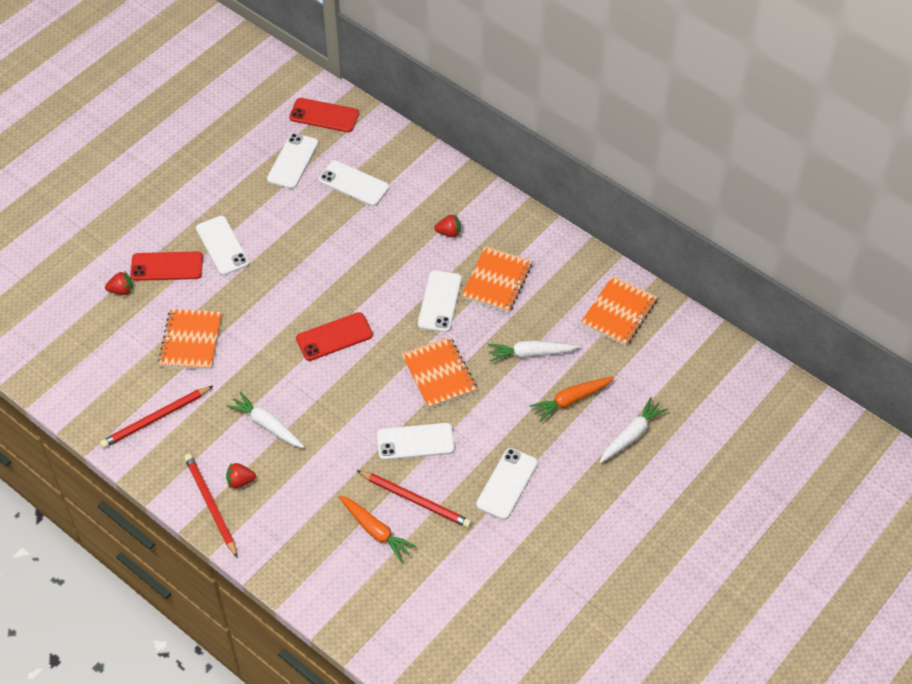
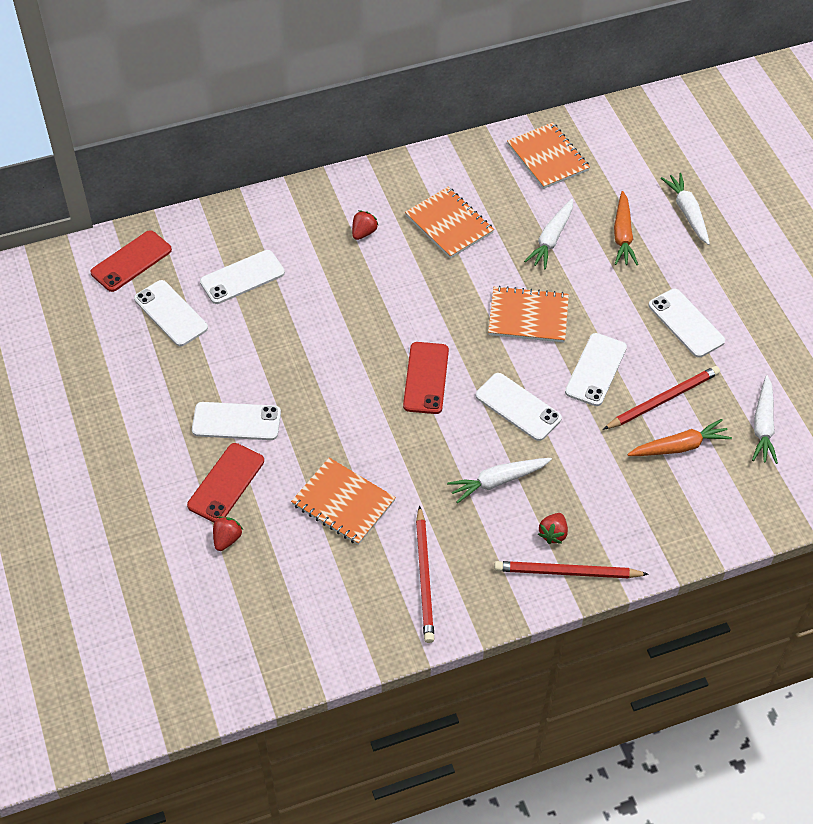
camera: 60 degrees left, 0 degrees up
white phone [418,270,462,333] -> white phone moved to [476,373,562,441]
none -> white carrot [752,375,778,464]

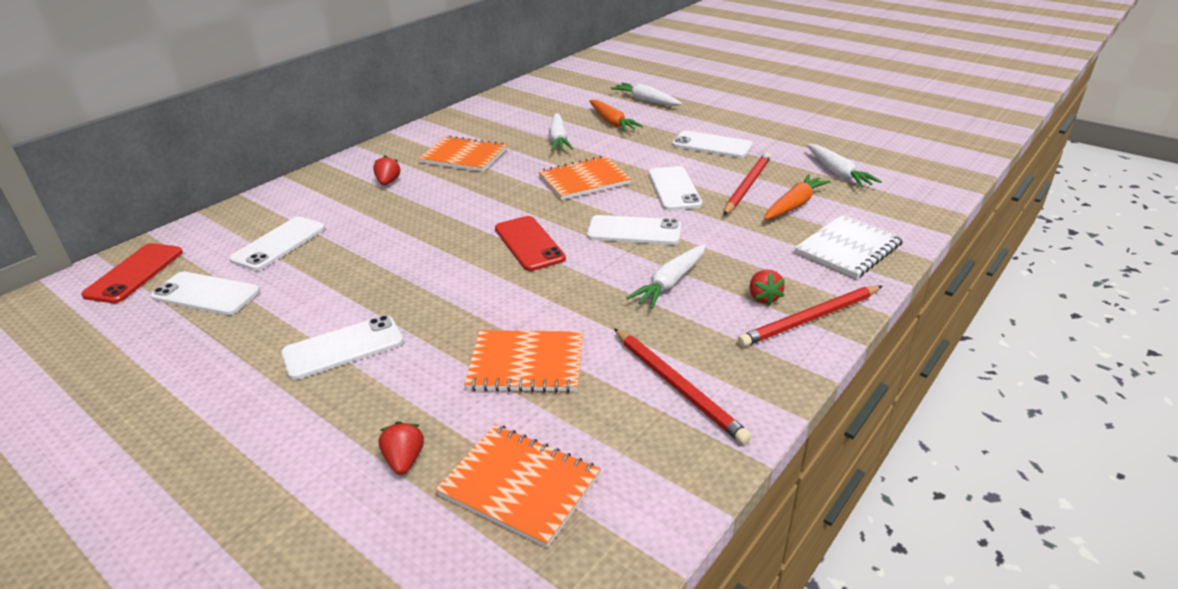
camera: 30 degrees left, 20 degrees down
red phone [187,443,264,522] -> none
orange notebook [507,122,590,189] -> orange notebook moved to [436,425,601,548]
none -> white notebook [795,214,904,279]

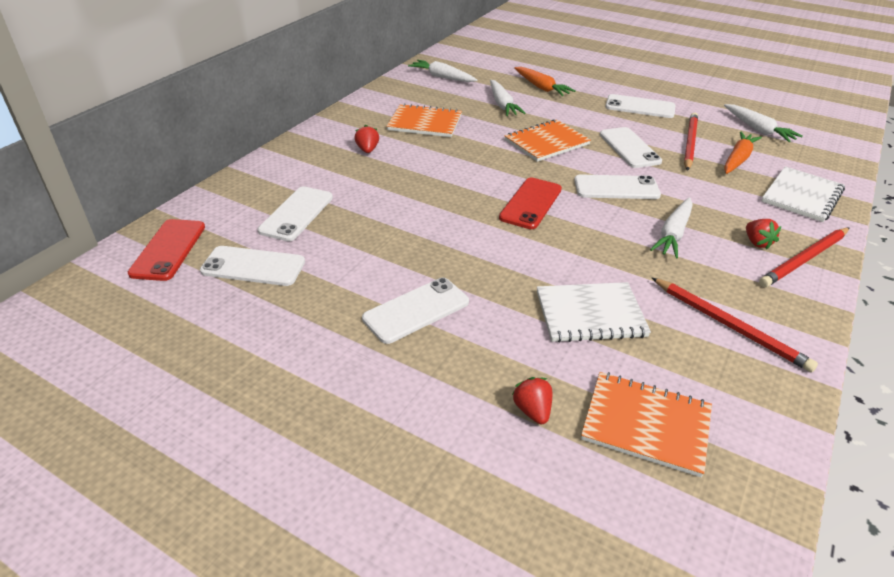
camera: 10 degrees left, 5 degrees up
orange notebook [464,330,583,393] -> white notebook [537,282,651,343]
red phone [495,216,566,271] -> red phone turned 60 degrees clockwise [499,177,562,229]
white carrot [611,83,682,106] -> white carrot moved to [408,60,478,82]

